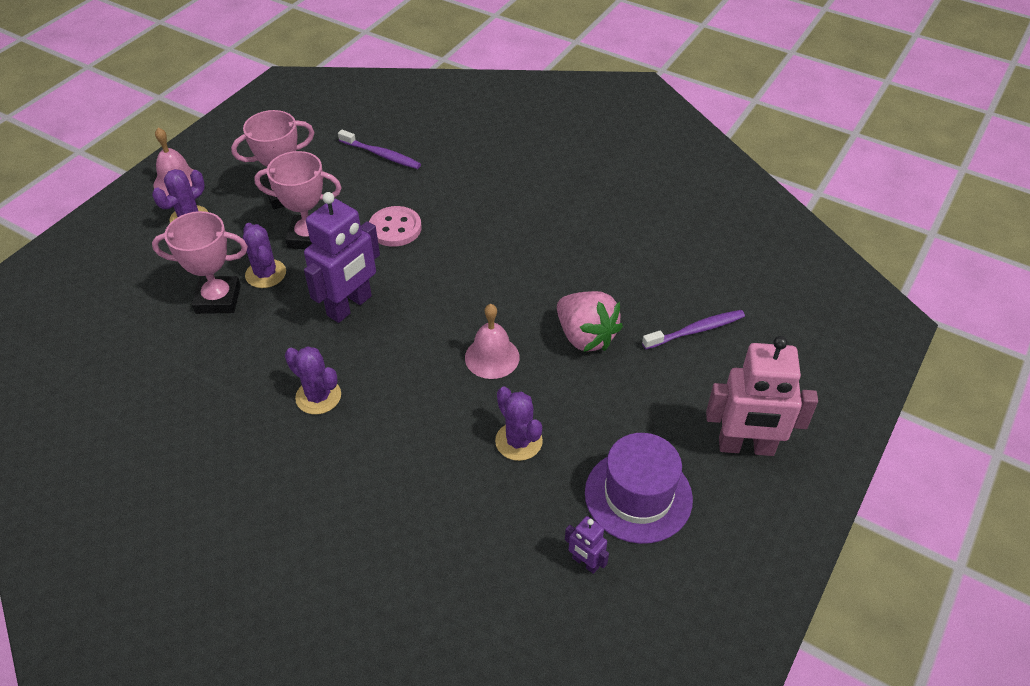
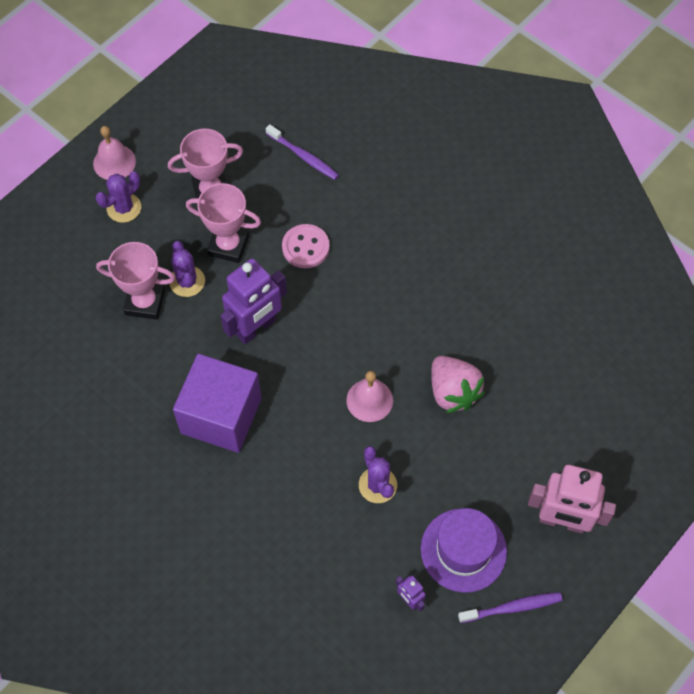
camera: 10 degrees right, 15 degrees up
purple cactus [285,346,341,414] -> purple cube [173,354,262,453]
purple toothbrush [642,310,745,349] -> purple toothbrush moved to [458,592,563,623]

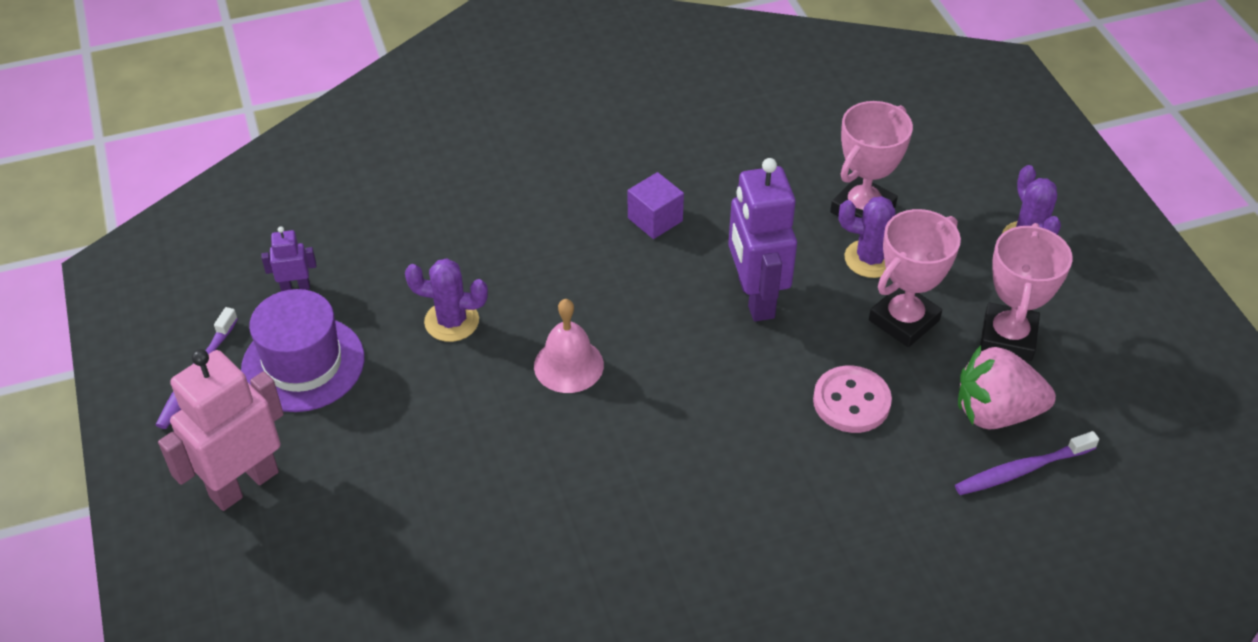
camera: 120 degrees right, 15 degrees down
pink bell [93,126,136,180] -> none
purple cube [173,354,262,453] -> purple cube [628,172,684,239], size x0.46
pink strawberry [431,356,485,413] -> pink strawberry moved to [958,346,1056,430]

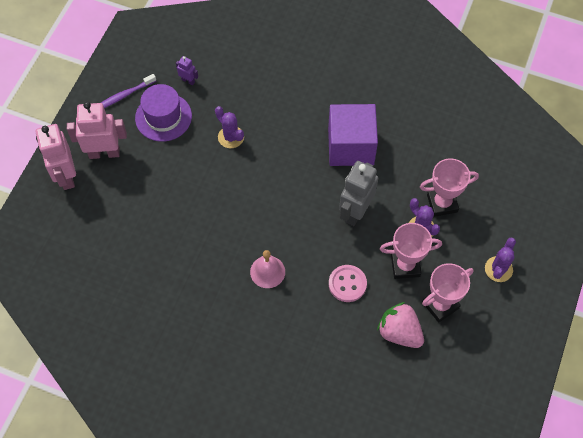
camera: 40 degrees right, 15 degrees up
pink bell [534,299,604,393] -> pink bell moved to [250,250,285,288]
purple cube [628,172,684,239] -> purple cube [328,104,378,166], size x2.17
purple robot [728,158,797,322] -> grey robot [339,161,378,226]
purple toothbrush [955,431,1099,495] -> none
none -> pink robot [36,124,76,190]

